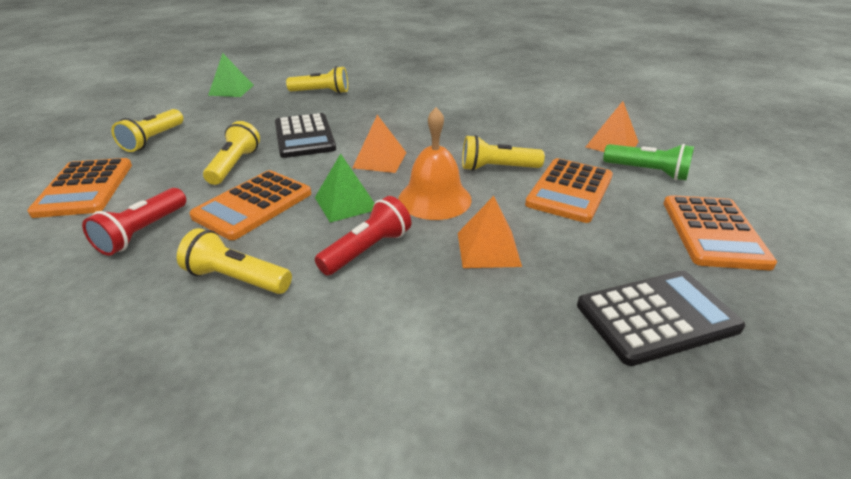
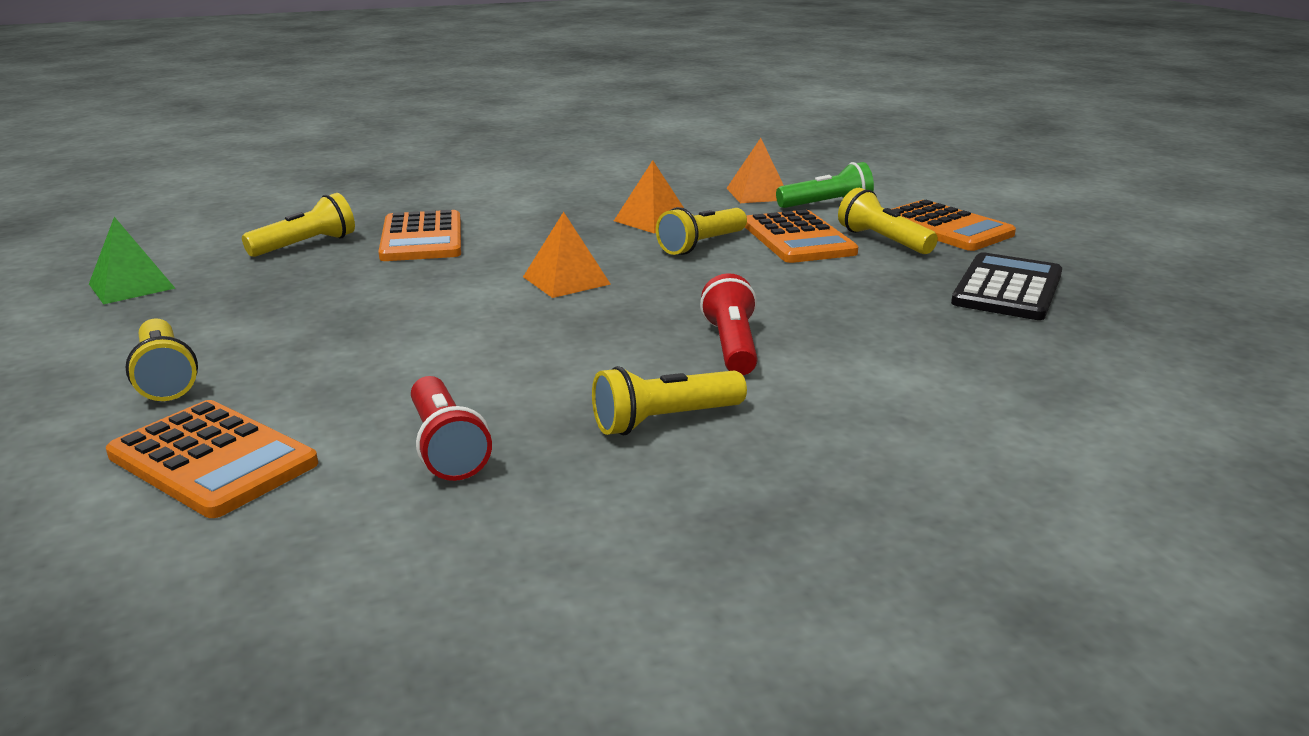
camera: 45 degrees left, 10 degrees down
orange calculator [189,170,311,240] -> orange calculator moved to [378,210,461,261]
yellow flashlight [203,121,260,185] -> yellow flashlight moved to [838,188,938,254]
black calculator [275,113,336,158] -> none
green pyramid [315,154,374,222] -> none
orange bell [398,107,472,220] -> none
orange pyramid [458,196,522,268] -> orange pyramid moved to [614,160,684,233]

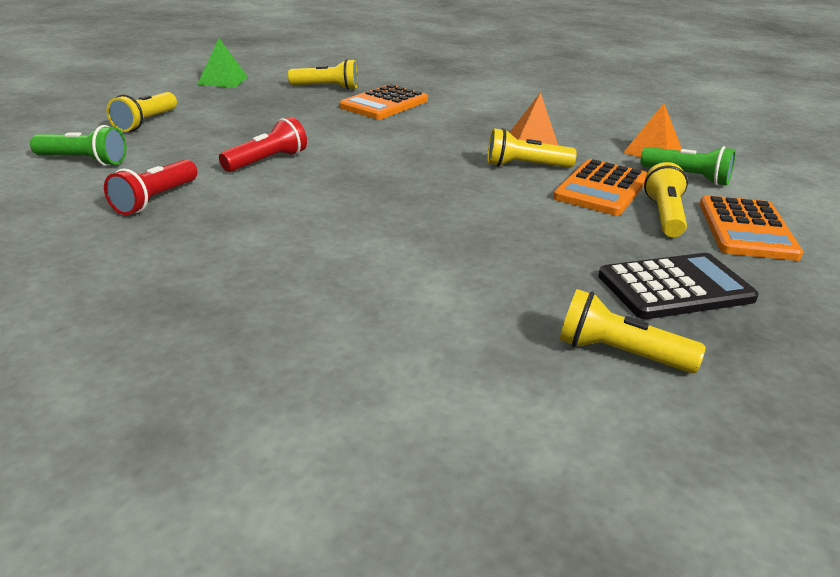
camera: 45 degrees right, 5 degrees up
orange calculator [106,400,318,518] -> green flashlight [30,125,126,166]
orange pyramid [523,212,611,298] -> none
yellow flashlight [592,366,747,435] -> yellow flashlight moved to [559,289,706,373]
red flashlight [700,273,758,375] -> red flashlight moved to [219,117,307,172]

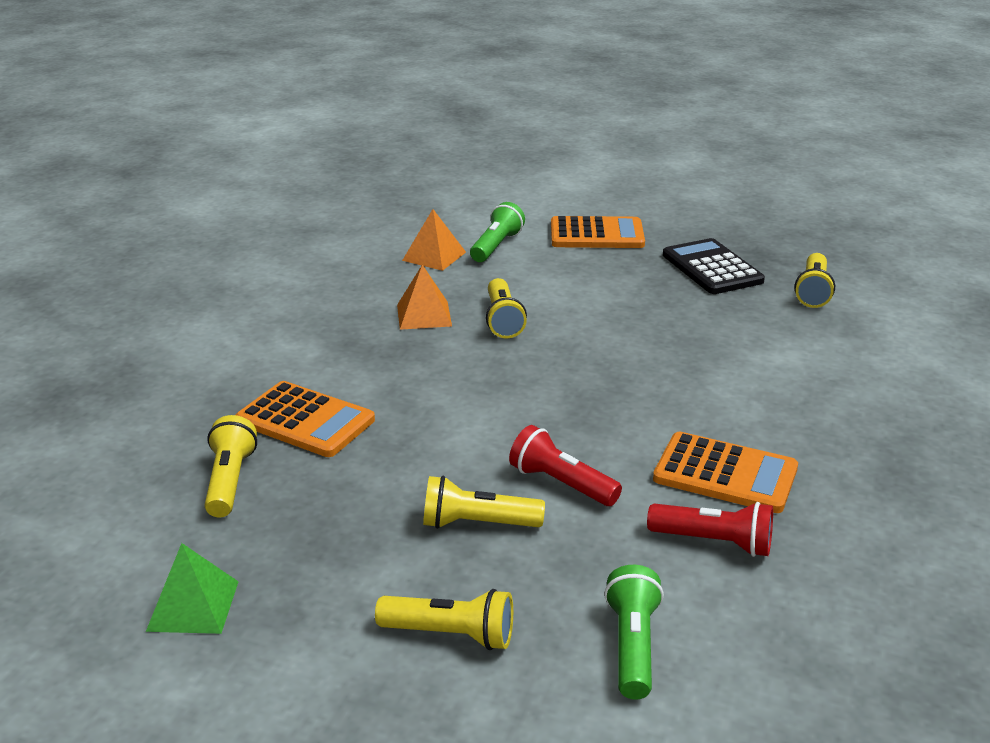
camera: 95 degrees left, 0 degrees up
orange calculator [553,159,647,216] -> orange calculator moved to [653,432,798,513]
yellow flashlight [644,162,688,237] -> yellow flashlight moved to [423,476,545,529]

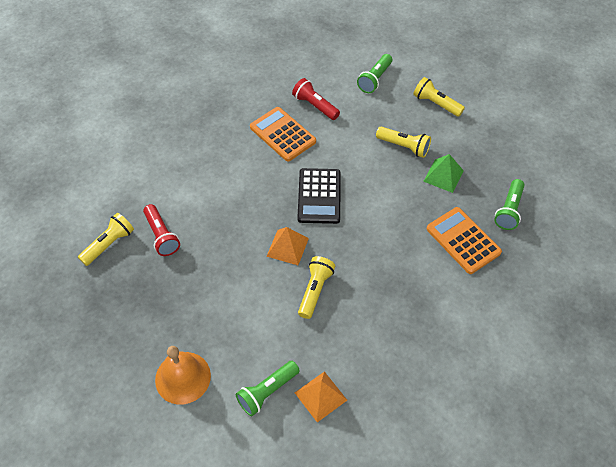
camera: 155 degrees left, 25 degrees up
green pyramid [146,543,239,634] -> green pyramid moved to [423,154,464,193]
yellow flashlight [205,415,257,518] -> green flashlight [494,179,524,230]
orange pyramid [397,265,452,330] -> orange pyramid moved to [266,227,309,265]
red flashlight [509,425,622,506] -> red flashlight moved to [143,204,180,256]
orange calculator [551,216,645,248] -> orange bell [155,346,211,405]
black calculator [663,238,765,294] -> black calculator moved to [298,168,341,224]

